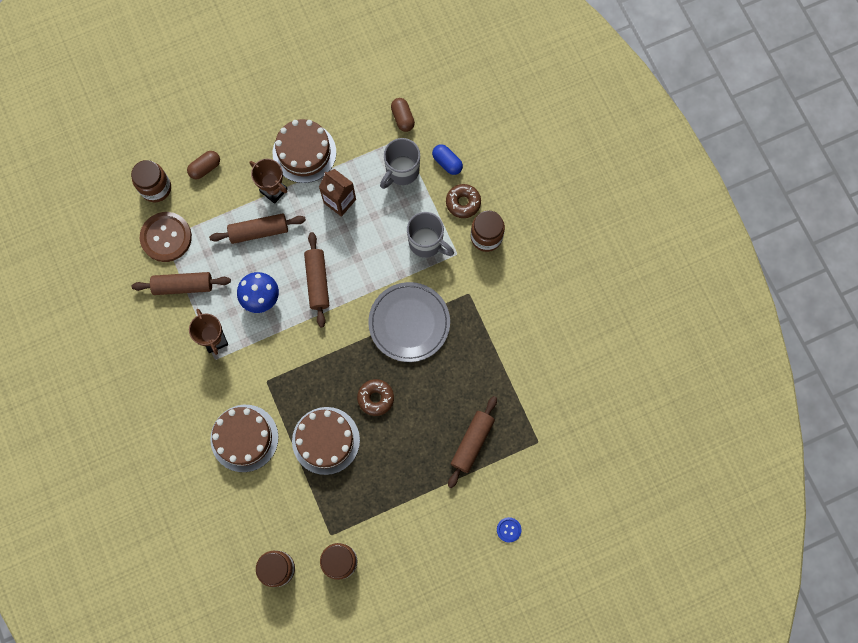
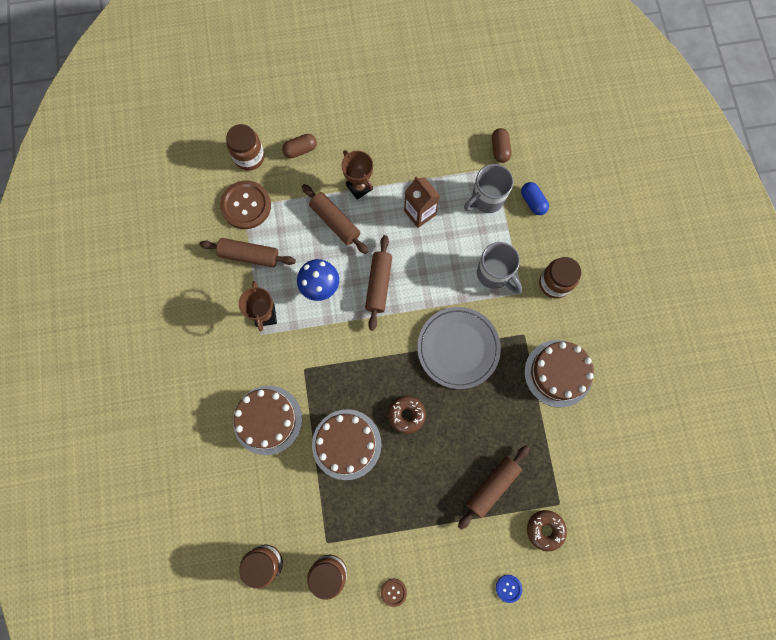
camera: 15 degrees right, 0 degrees up
brown rolling pin [209,213,306,244] -> brown rolling pin turned 45 degrees clockwise [302,184,368,254]
brown cake [273,119,336,183] -> brown cake moved to [524,340,594,407]
brown donut [446,184,481,218] -> brown donut moved to [527,510,567,551]
none -> brown button [381,579,407,607]

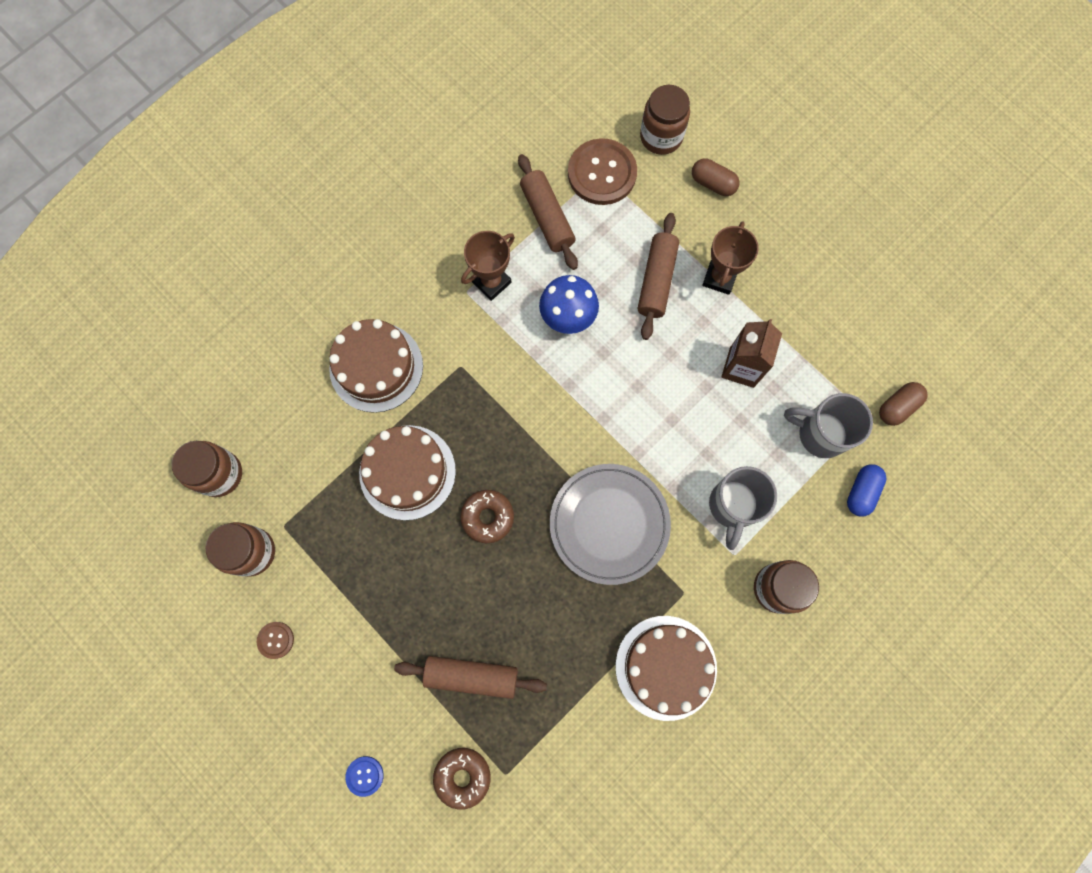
camera: 55 degrees right, 0 degrees up
brown rolling pin [365,235,392,331] -> none

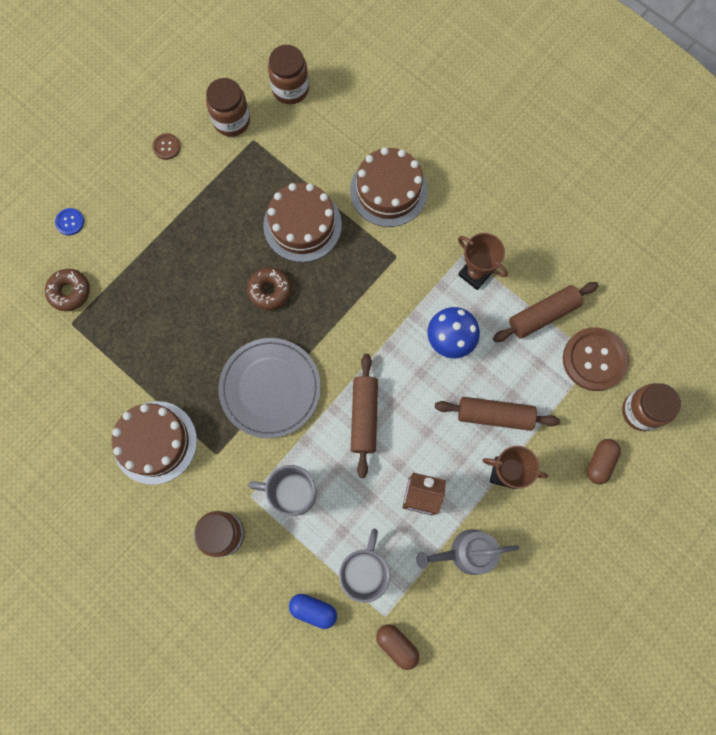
camera: 85 degrees right, 0 degrees up
brown rolling pin [394,656,547,699] -> brown rolling pin moved to [351,354,378,478]
none -> grey watering can [416,529,519,575]

